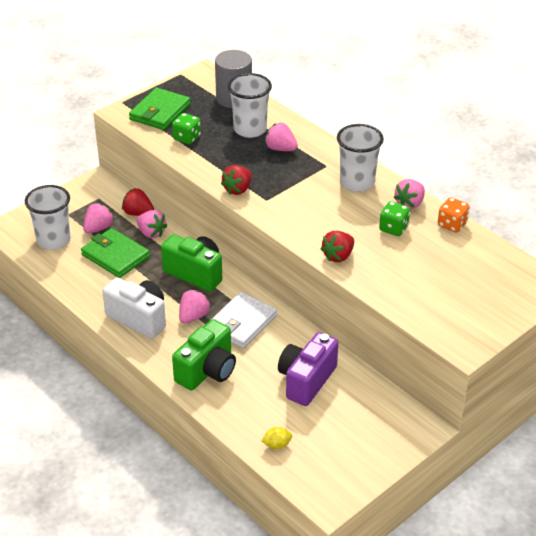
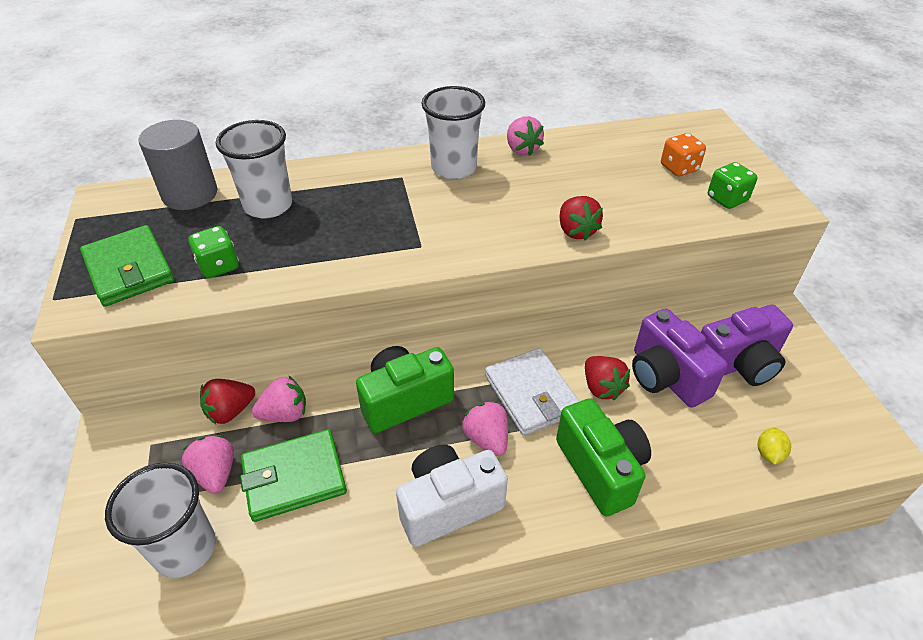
camera: 60 degrees left, 5 degrees up
red strawberry [221,165,252,195] -> red strawberry moved to [585,356,630,400]
pink strawberry [265,122,298,151] -> none
green dice [379,201,410,236] -> green dice moved to [708,162,757,209]
orange dice [438,197,470,233] -> orange dice moved to [661,133,706,176]
none -> purple camera [701,305,793,386]

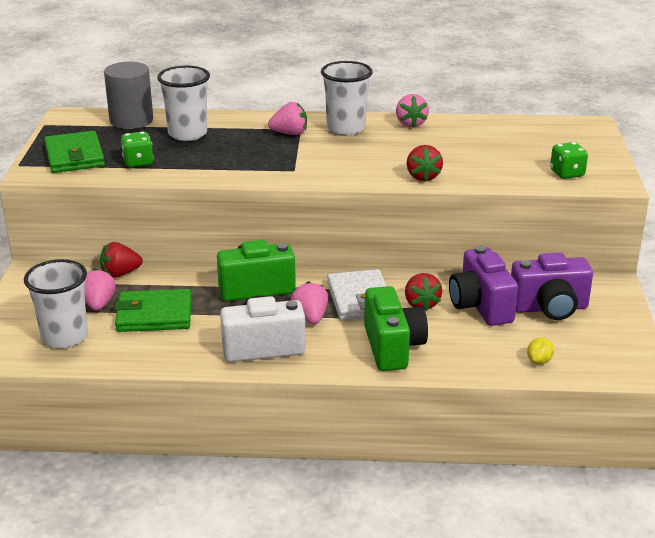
camera: 15 degrees right, 15 degrees down
pink strawberry [252,376,306,422] -> pink strawberry moved to [268,102,307,135]
orange dice [661,133,706,176] -> none

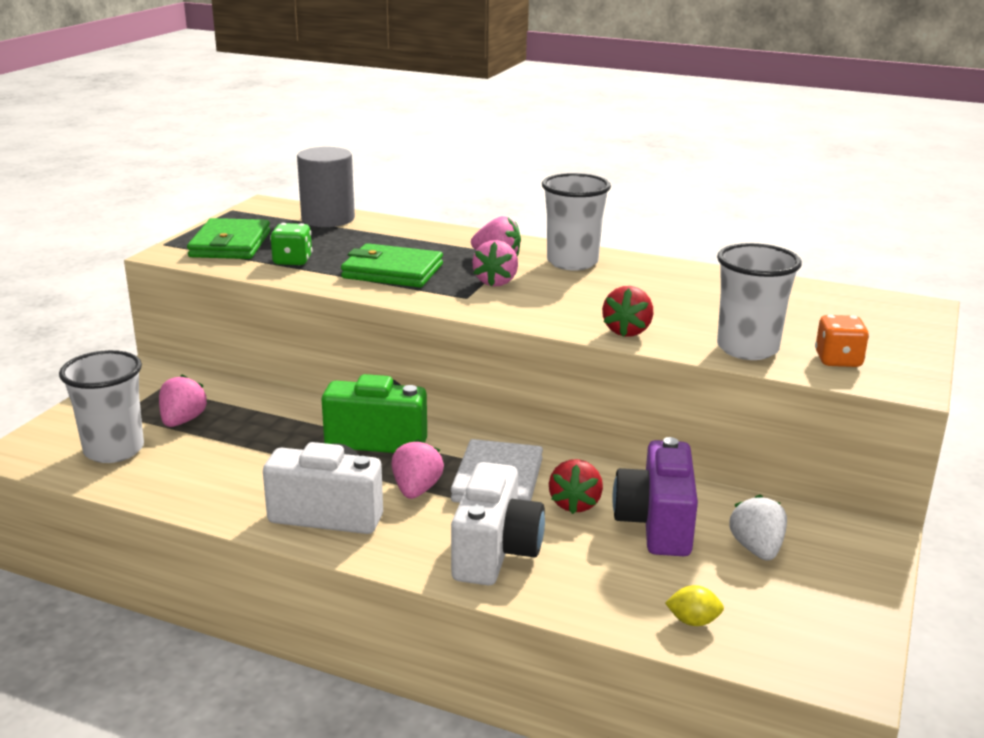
camera: 20 degrees right, 5 degrees down
red strawberry [100,242,143,278] -> none
green wallet [114,289,192,332] -> green wallet moved to [341,243,443,288]
white cup [157,66,210,141] -> white cup moved to [717,243,802,360]
green camera [364,286,428,371] -> white camera [451,462,545,585]
pink strawberry [396,94,429,127] -> pink strawberry moved to [472,240,518,287]
purple camera [511,253,593,320] -> white strawberry [729,494,787,561]
yellow lemon [527,337,554,364] -> yellow lemon turned 45 degrees clockwise [665,585,724,626]
green dice [550,142,588,179] -> orange dice [815,315,869,367]

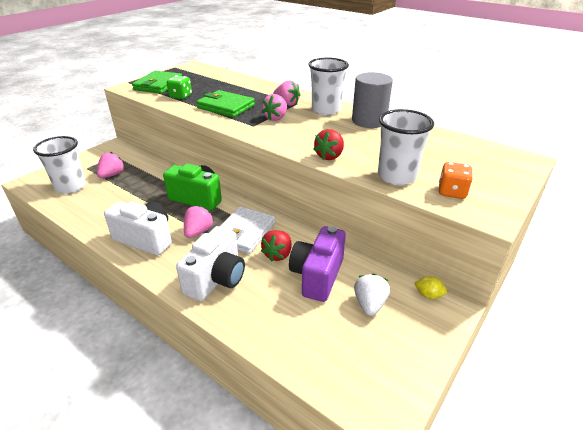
camera: 15 degrees right, 10 degrees up
grey cylinder [297,147,355,227] -> grey cylinder moved to [352,72,393,128]
yellow lemon [665,585,724,626] -> yellow lemon moved to [414,276,447,299]

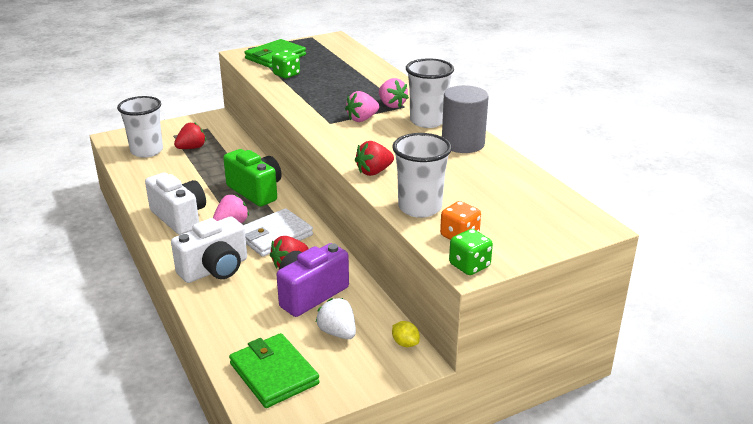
camera: 25 degrees right, 5 degrees down
pink strawberry [97,152,125,178] -> red strawberry [174,122,206,149]
green wallet [196,90,255,117] -> green wallet moved to [229,333,320,408]
white strawberry [354,273,390,316] -> white strawberry turned 75 degrees counterclockwise [316,298,356,339]
none -> green dice [449,229,493,275]

